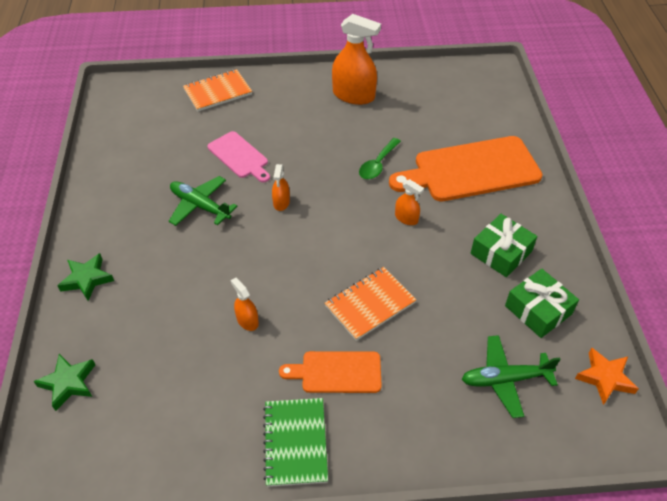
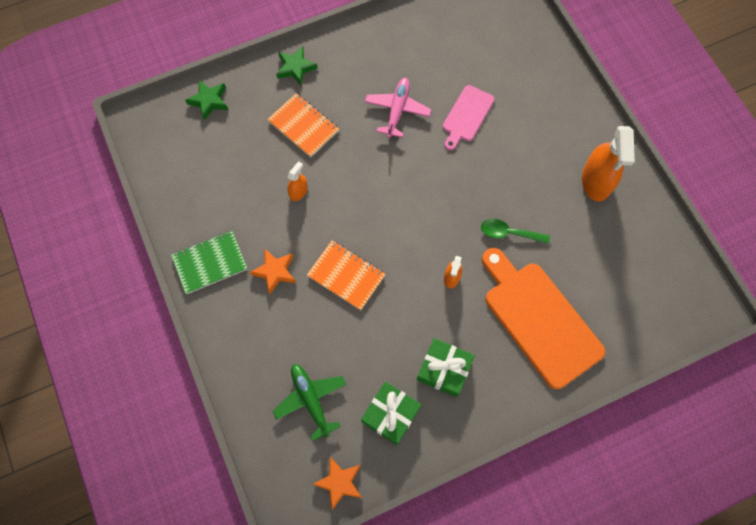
camera: 70 degrees right, 20 degrees up
green plane [169,176,238,226] -> pink plane [365,78,431,138]
orange notebook [183,69,252,111] -> orange notebook moved to [267,93,339,157]
orange spray bottle [272,164,290,211] -> none
orange cutting board [279,351,382,393] -> orange star [250,249,296,294]

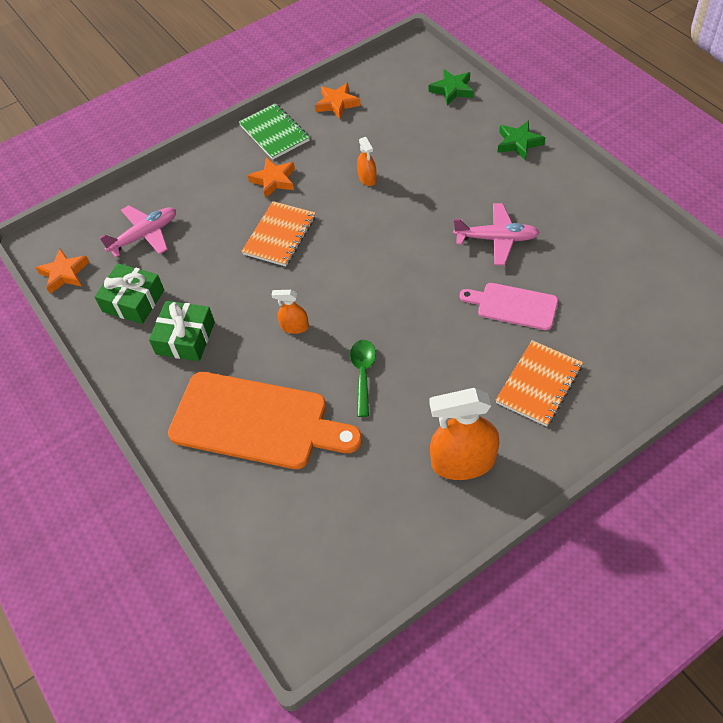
camera: 85 degrees right, 15 degrees down
orange notebook [267,93,339,157] -> orange notebook moved to [496,340,583,427]
green plane [273,364,346,441] -> pink plane [100,205,176,258]
orange spray bottle [287,161,308,201] -> orange spray bottle turned 45 degrees clockwise [357,137,377,186]
orange cutting board [482,248,606,389] -> orange cutting board turned 60 degrees clockwise [168,372,362,469]
none -> orange star [315,83,361,119]

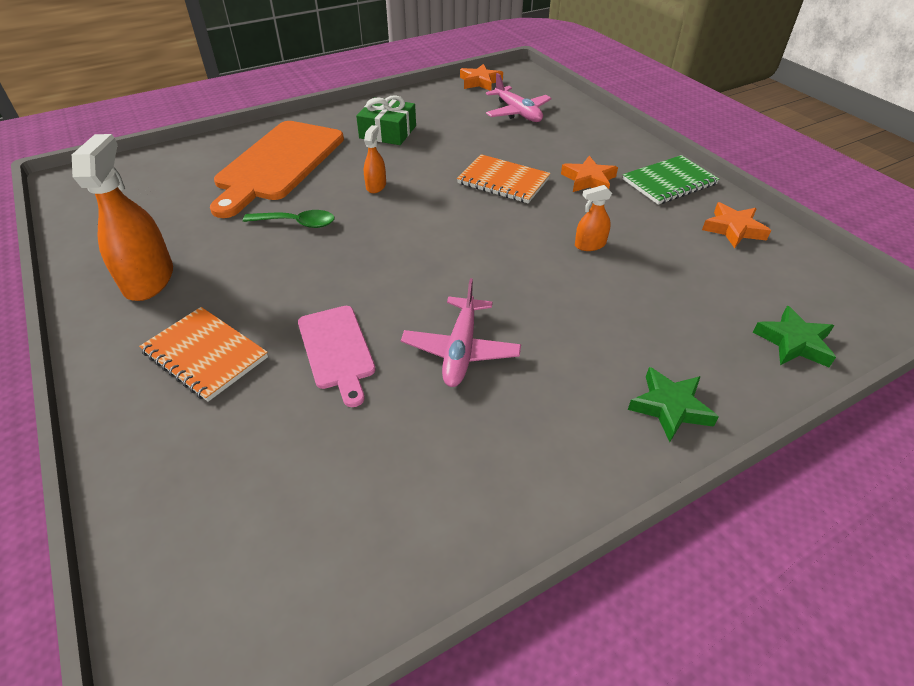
camera: 90 degrees right, 10 degrees down
green gift [94,263,164,324] -> none
pink cutting board [460,283,558,330] -> pink cutting board turned 135 degrees clockwise [298,306,376,407]

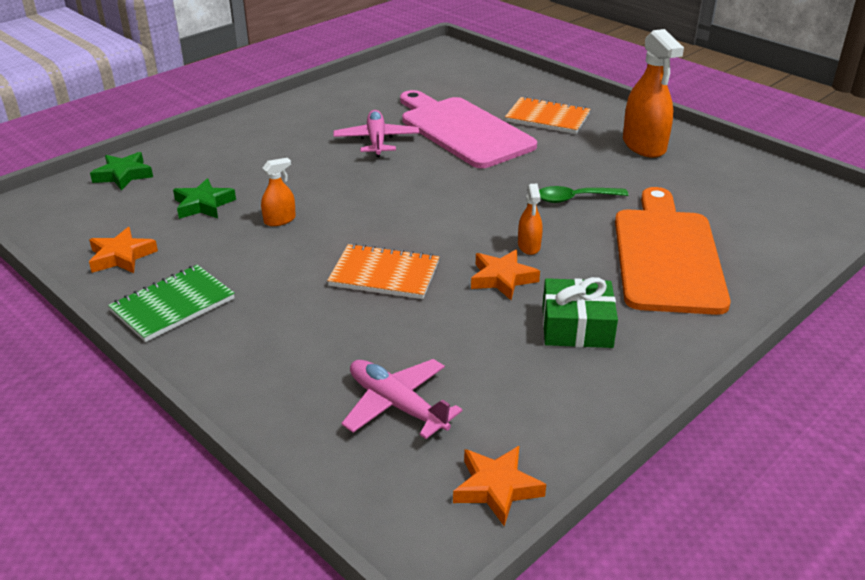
camera: 165 degrees right, 10 degrees down
pink cutting board [298,306,376,407] -> pink cutting board [400,90,537,168], size x1.85
orange star [561,156,618,192] -> orange star moved to [471,250,540,300]
green star [628,367,719,442] -> green star moved to [173,178,236,219]

